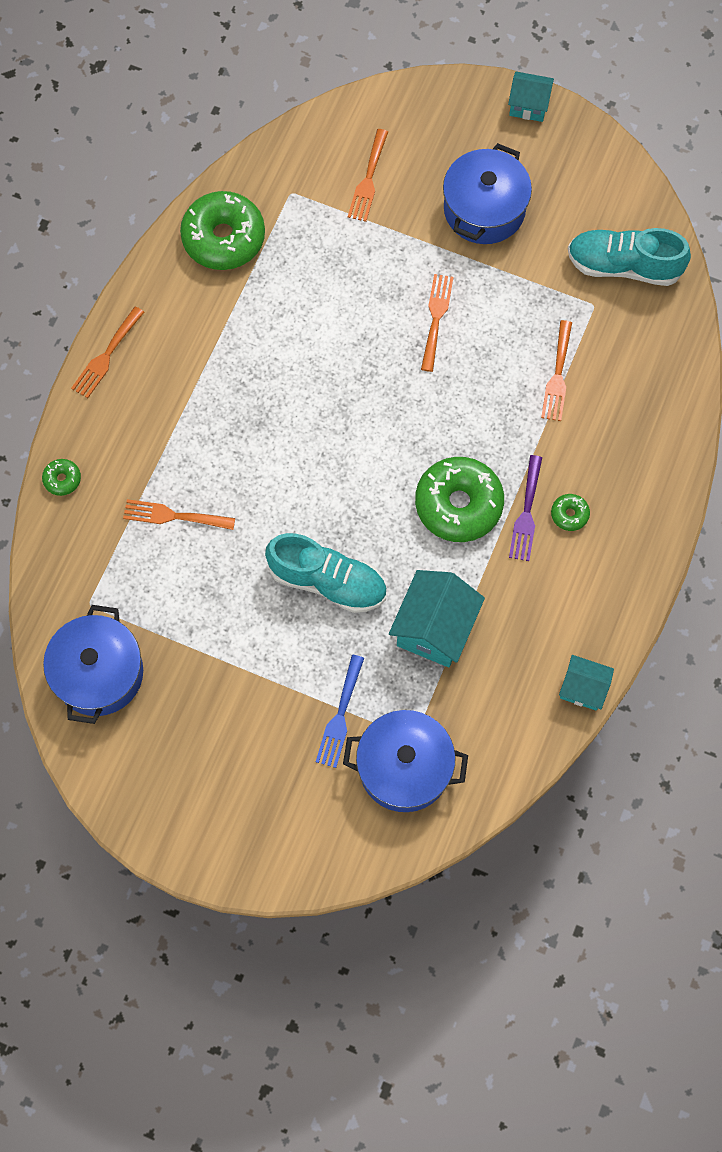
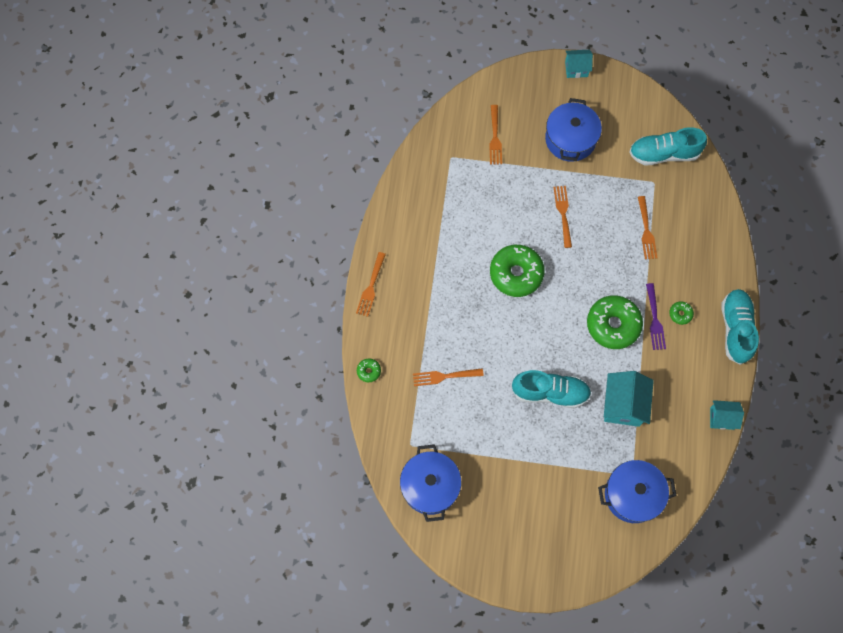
camera: 15 degrees left, 0 degrees up
green donut [180,191,265,270] -> green donut moved to [490,245,545,297]
blue fork [316,655,364,768] -> none
none -> turquoise shoe [721,289,759,365]

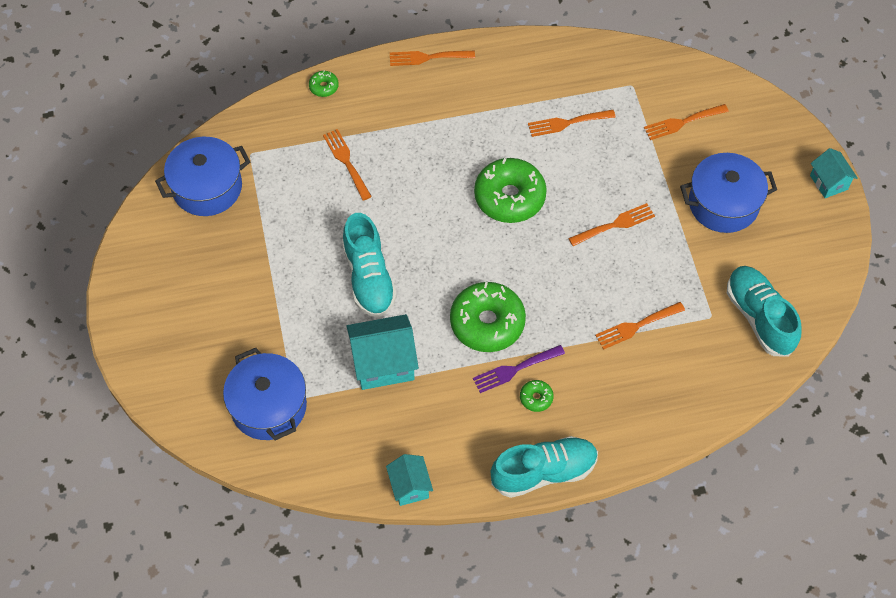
camera: 70 degrees right, 10 degrees down
none -> orange fork [528,110,616,137]

